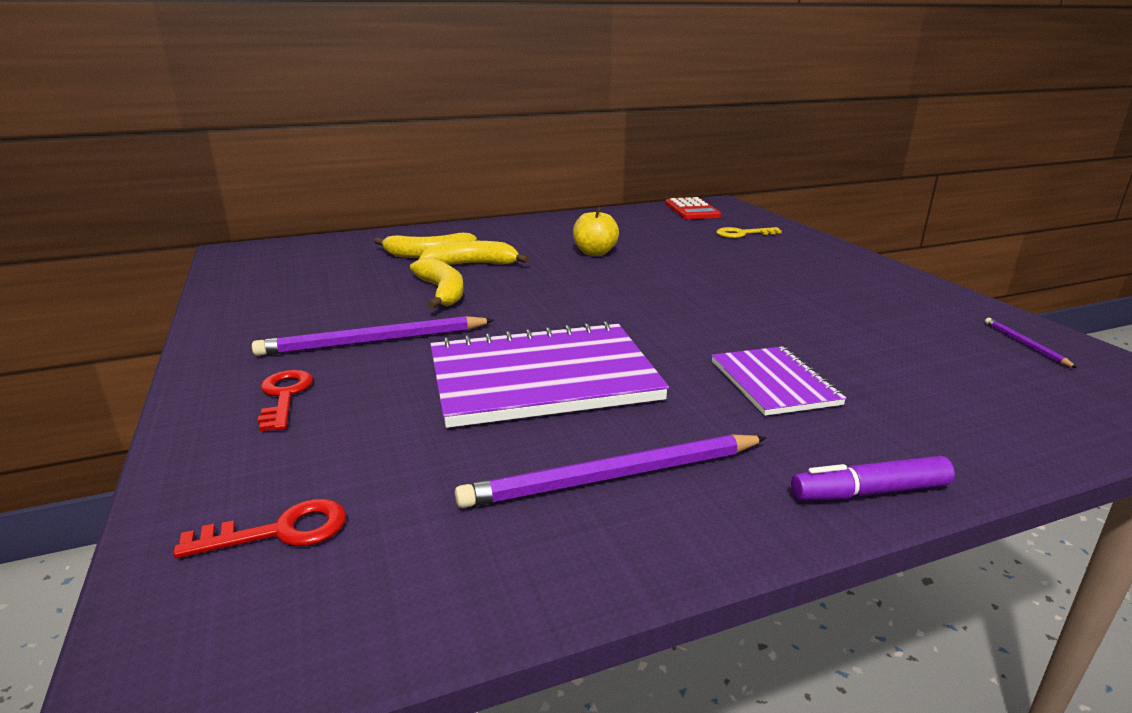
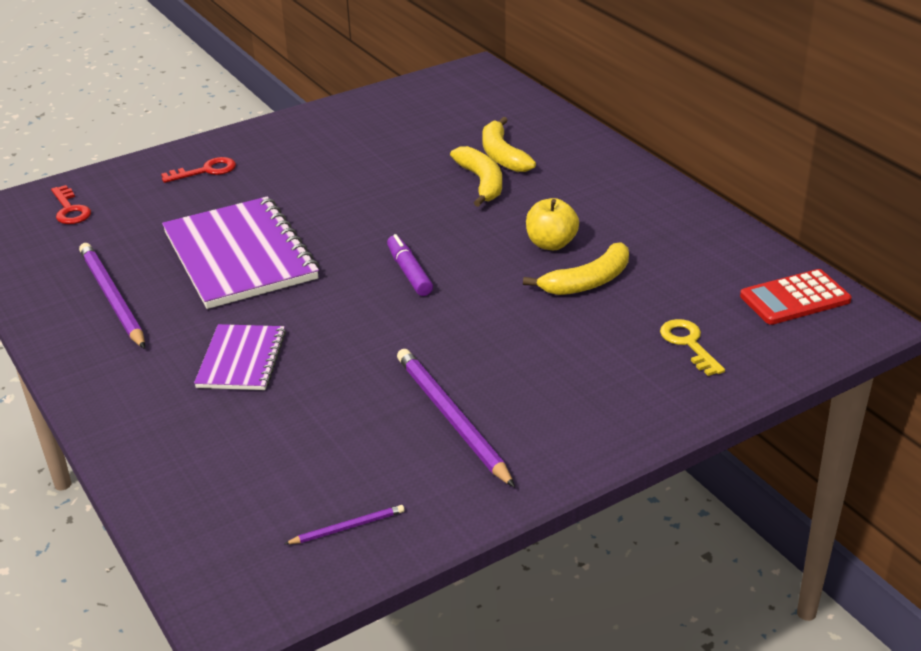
camera: 80 degrees right, 10 degrees up
purple pencil [252,316,494,356] -> purple pencil moved to [397,349,515,488]
yellow banana [410,257,464,309] -> yellow banana moved to [523,242,629,295]
purple notebook [711,346,847,416] -> purple notebook turned 60 degrees counterclockwise [194,324,286,390]
purple marker [791,456,955,501] -> purple marker moved to [387,234,433,296]

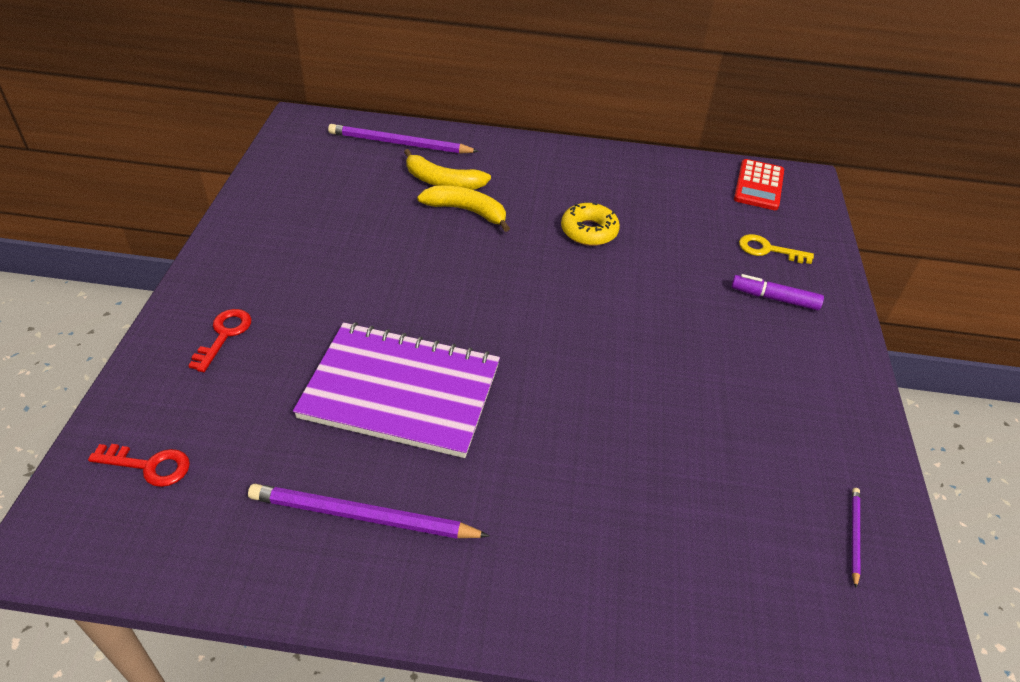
camera: 55 degrees left, 10 degrees up
purple notebook [194,324,286,390] -> none
purple marker [387,234,433,296] -> purple marker moved to [731,274,824,310]
purple pencil [397,349,515,488] -> purple pencil moved to [328,124,479,154]
yellow banana [523,242,629,295] -> none
yellow apple [526,198,579,250] -> yellow donut [561,203,620,246]

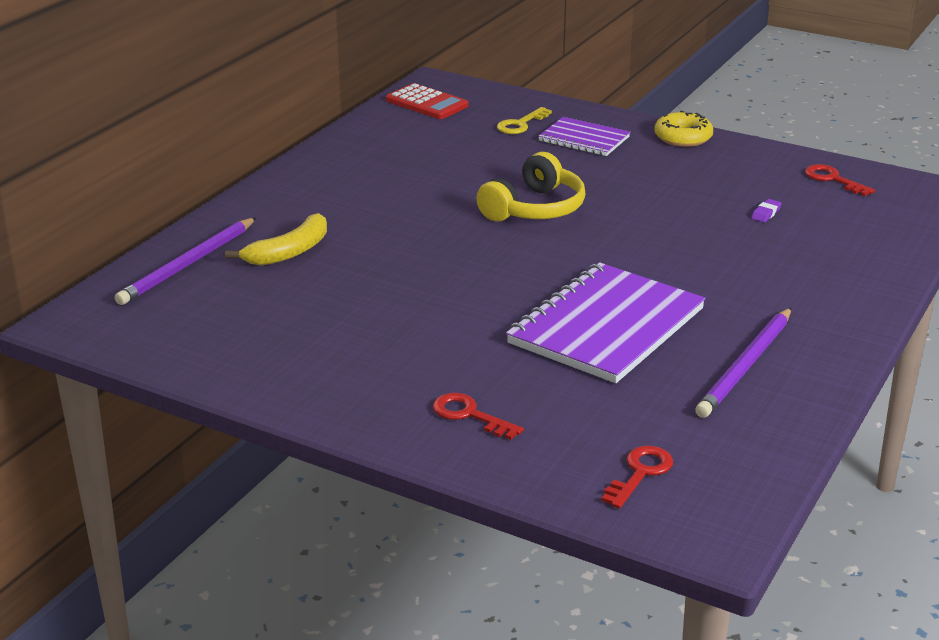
camera: 65 degrees left, 15 degrees down
yellow banana [417,186,510,232] -> none
yellow donut [561,203,620,246] -> yellow donut moved to [654,110,713,147]
purple marker [731,274,824,310] -> purple notebook [538,117,630,156]
purple pencil [852,488,860,588] -> red key [805,164,875,196]
none -> yellow headphones [476,152,585,221]
none -> purple eraser [751,199,782,222]

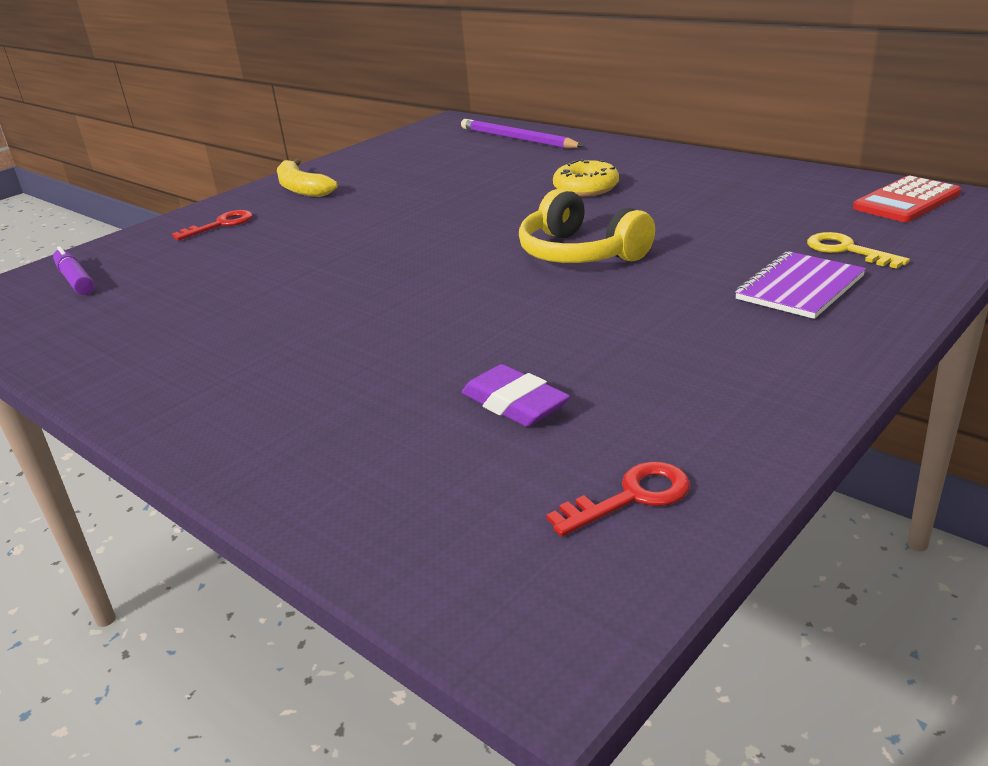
camera: 105 degrees right, 0 degrees up
yellow banana [225,213,327,265] -> yellow banana moved to [277,159,338,197]
purple notebook [506,262,706,383] -> none
red key [601,446,673,509] -> purple marker [53,246,94,295]
yellow donut [654,110,713,147] -> yellow donut moved to [553,159,619,197]
purple pencil [695,308,791,418] -> none
purple eraser [751,199,782,222] -> purple eraser [462,364,570,427], size x1.87

